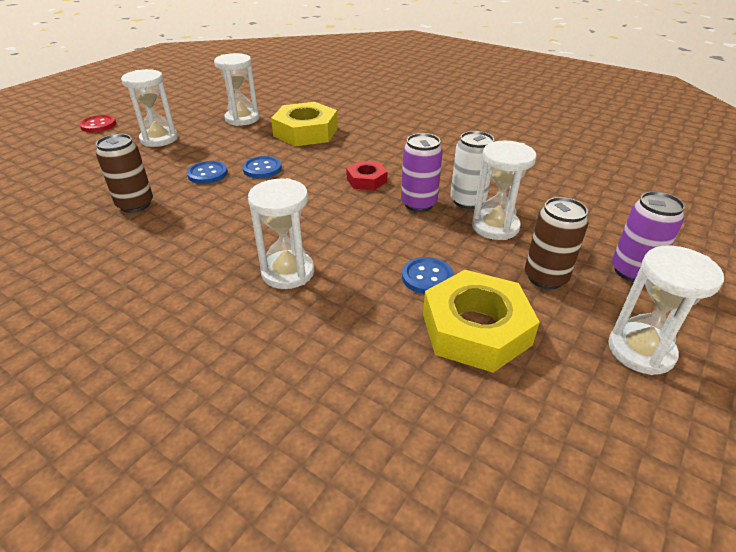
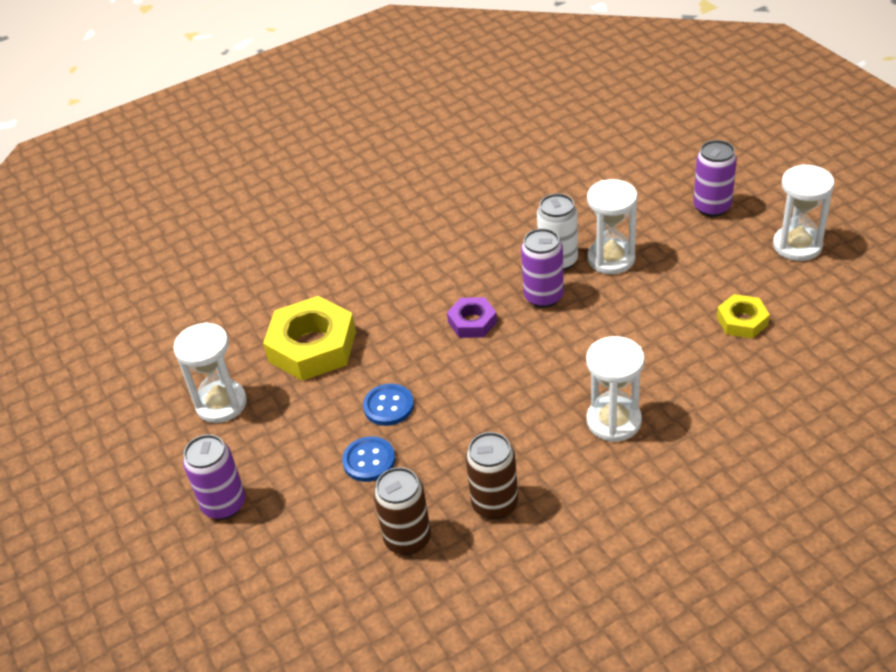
camera: 60 degrees left, 5 degrees up
red button [79,115,116,132] -> none
white hourglass [121,69,178,147] -> purple can [183,434,246,520]
red nut [346,161,388,190] -> purple nut [447,297,497,338]
blue button [402,257,454,294] -> none
yellow nut [423,270,540,373] -> yellow nut [717,294,770,338], size x0.53
brown can [525,197,588,289] -> brown can moved to [466,432,518,520]

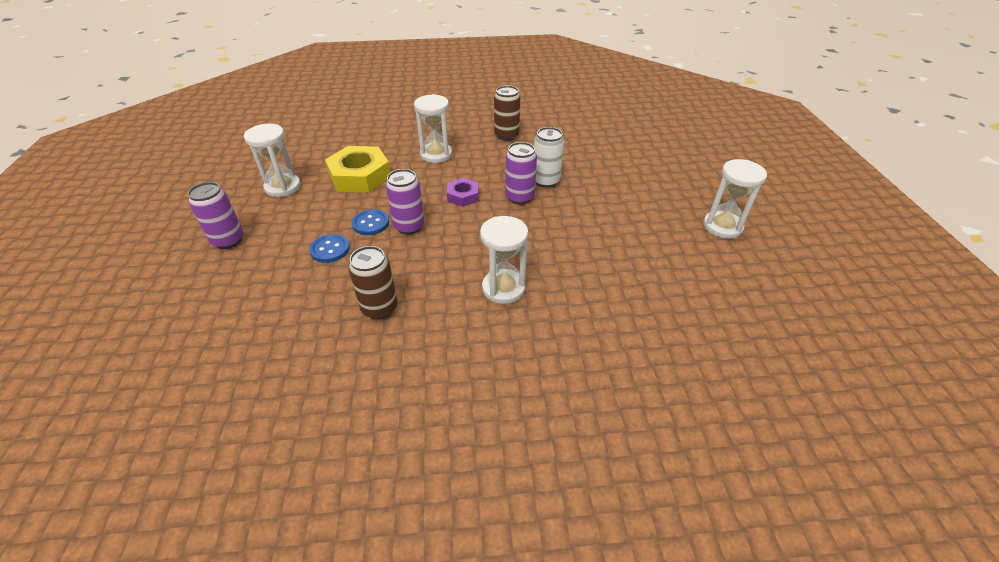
camera: 20 degrees right, 0 degrees up
brown can [374,467,431,555] -> brown can moved to [494,86,520,141]
white hourglass [587,179,638,274] -> white hourglass moved to [414,94,452,163]
purple can [693,140,737,217] -> purple can moved to [386,169,425,235]
yellow nut [717,294,770,338] -> none

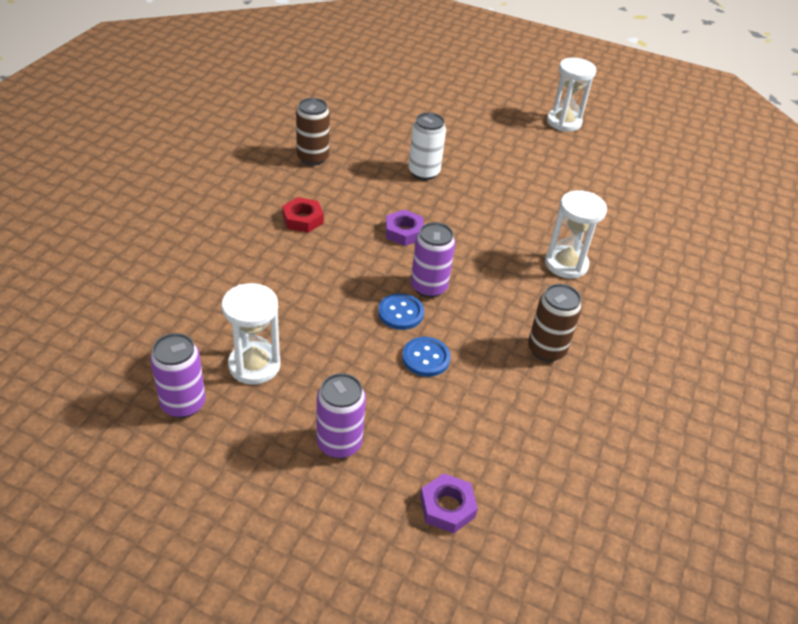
camera: 65 degrees left, 0 degrees up
yellow nut [325,146,390,193] -> none
white hourglass [414,94,452,163] -> red nut [282,197,324,233]
purple can [505,142,537,205] -> purple can moved to [150,333,206,418]
none -> purple nut [420,473,478,533]

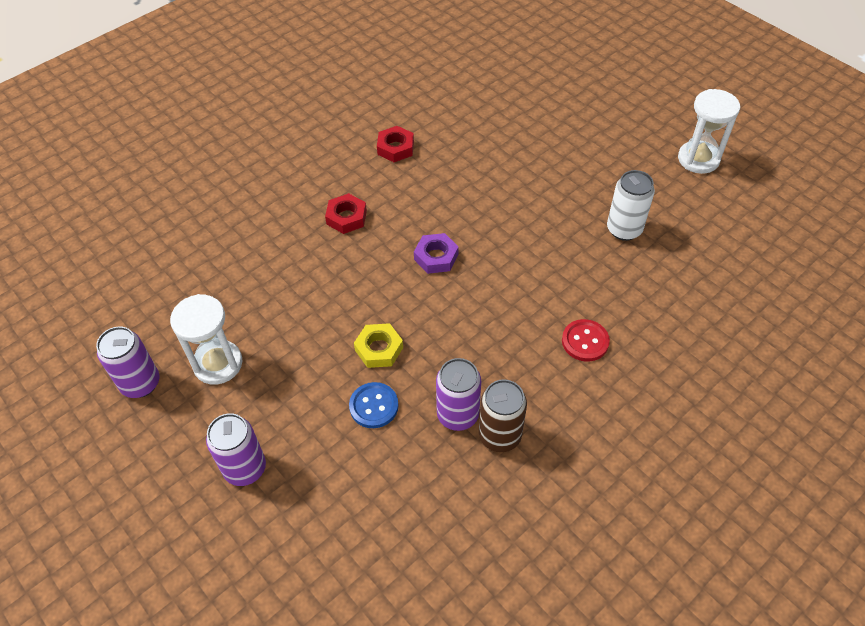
camera: 30 degrees right, 10 degrees up
brown can [296,98,330,166] -> red nut [377,126,414,162]
blue button [378,293,424,330] -> yellow nut [354,323,403,368]
white can [409,112,446,180] -> white can moved to [607,170,655,241]
purple can [411,222,455,298] -> purple can moved to [436,358,481,431]
purple nut [420,473,478,533] -> none
white hourglass [545,190,607,279] -> red button [562,319,610,362]

